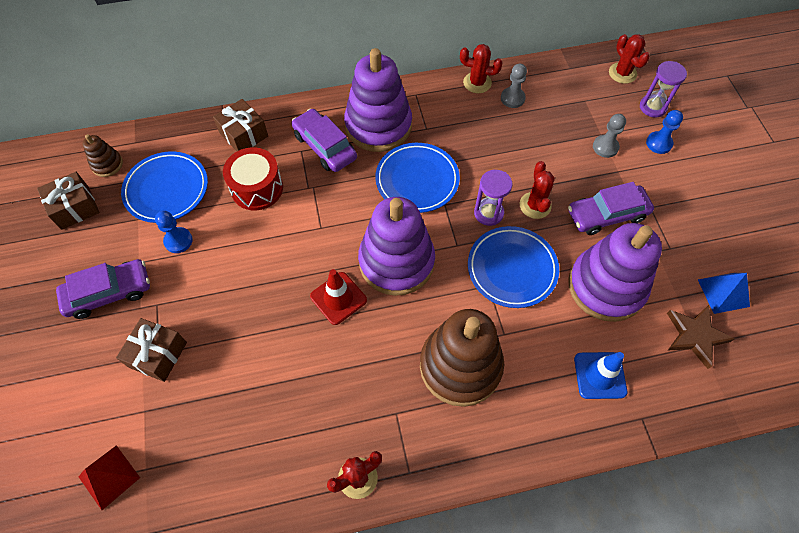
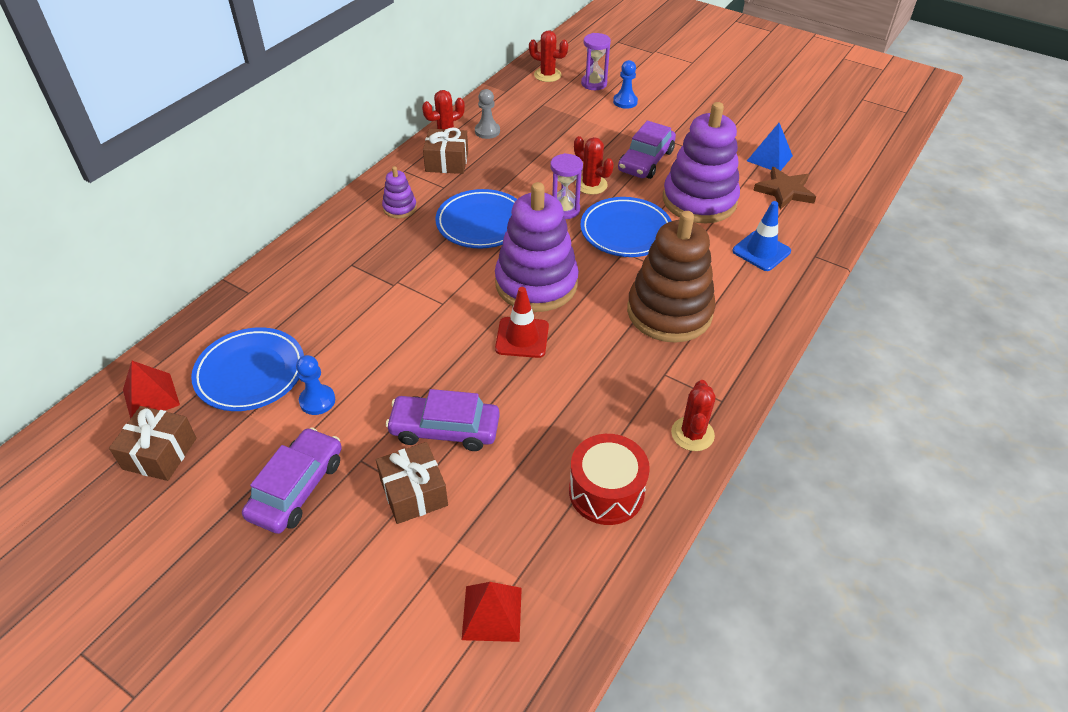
camera: 45 degrees left, 15 degrees down
brown stacking toy [82,134,123,177] -> red pyramid [123,361,180,419]
brown gift [213,99,268,151] -> brown gift moved to [423,128,468,174]
red drum [223,147,283,210] -> red drum moved to [569,434,650,525]
purple car [292,109,357,172] -> purple car moved to [386,389,500,451]
purple stacking toy [344,48,412,152] -> purple stacking toy [382,166,417,219], size x0.45
grey pawn [593,114,626,158] -> none

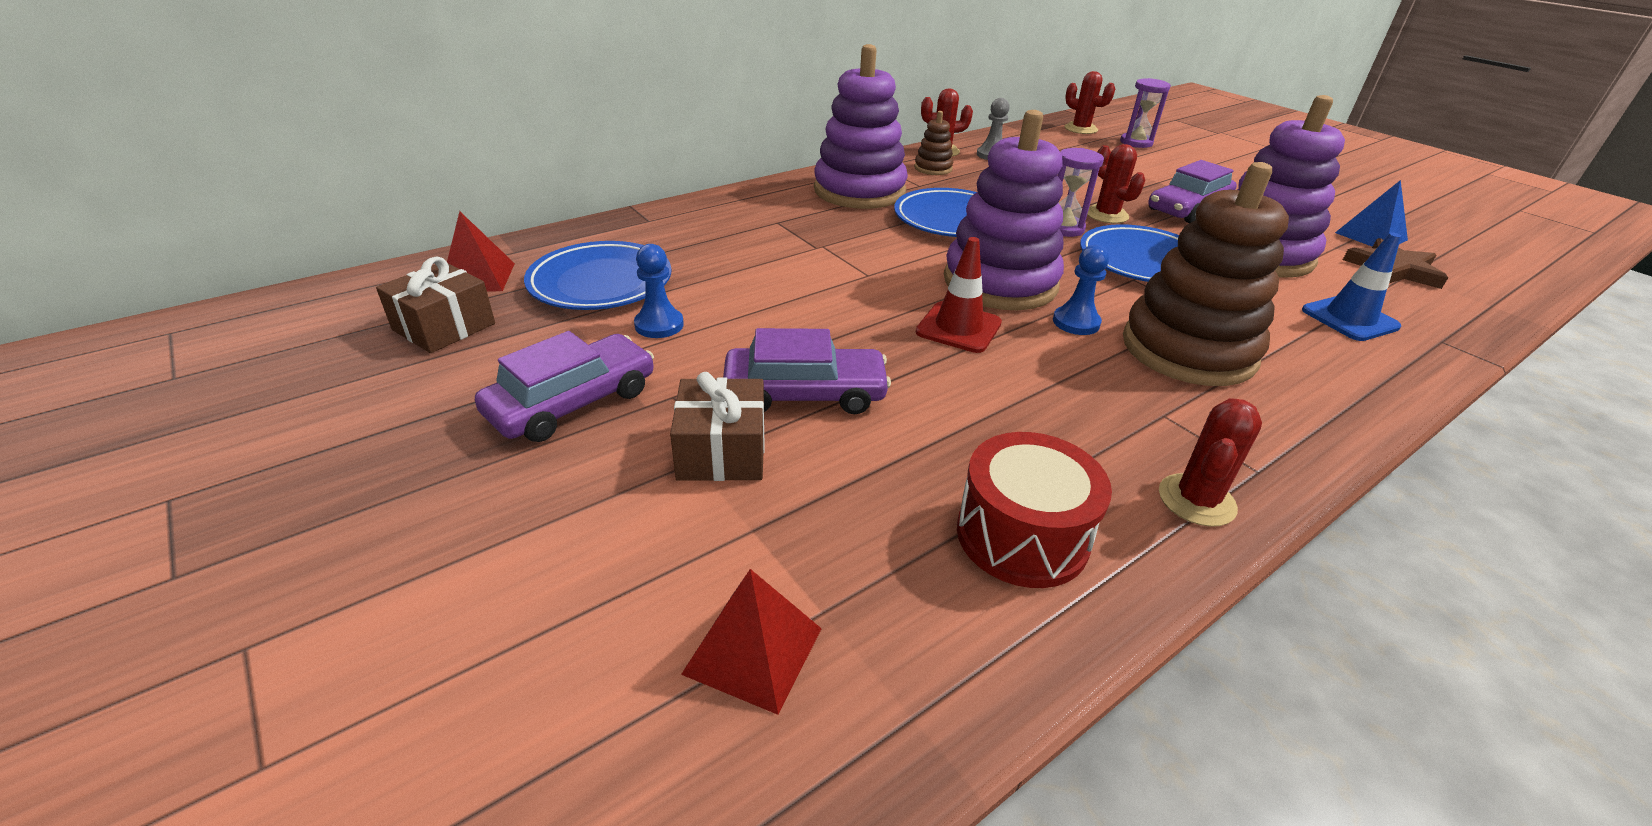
camera: 20 degrees right, 10 degrees down
purple stacking toy [382,166,417,219] -> purple stacking toy [814,44,908,209], size x2.24
purple car [386,389,500,451] -> purple car turned 150 degrees clockwise [723,328,891,414]
brown gift [423,128,468,174] -> brown stacking toy [914,111,953,175]
blue pawn [613,60,638,109] -> blue pawn moved to [1053,245,1109,335]

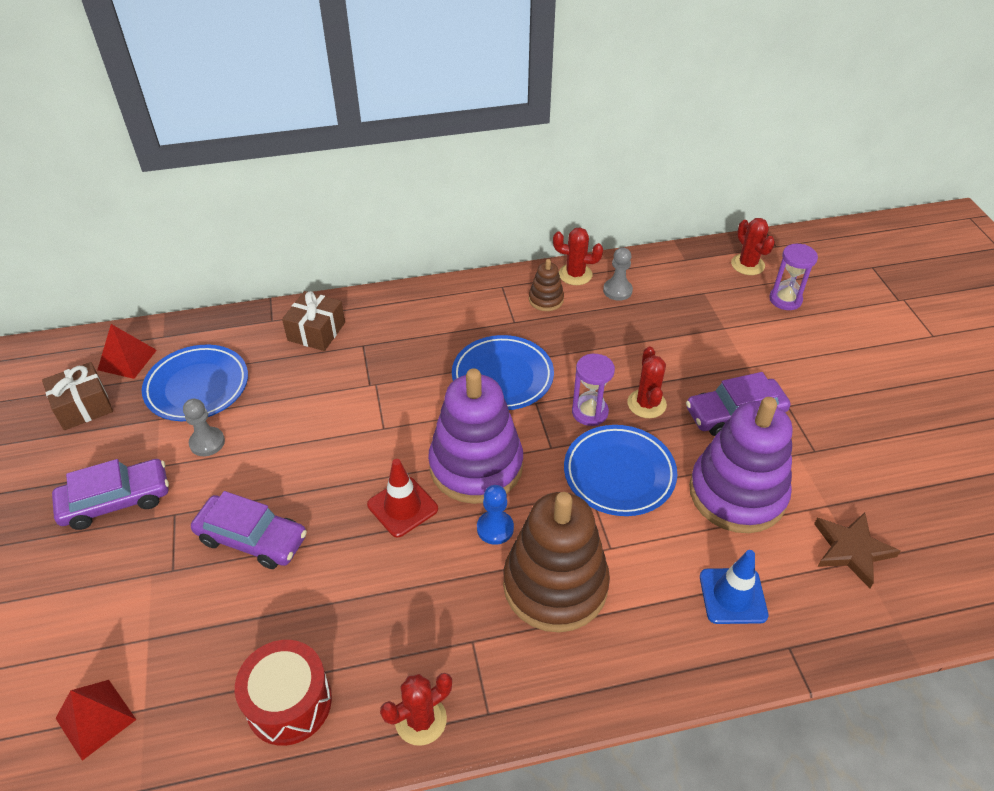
camera: 25 degrees right, 10 degrees up
blue pawn [634,244,684,338] -> grey pawn [183,399,225,456]
brown gift [670,372,765,481] -> brown gift moved to [282,291,345,351]
purple stacking toy [814,44,908,209] -> none
blue pyramid [1335,180,1408,247] -> none

